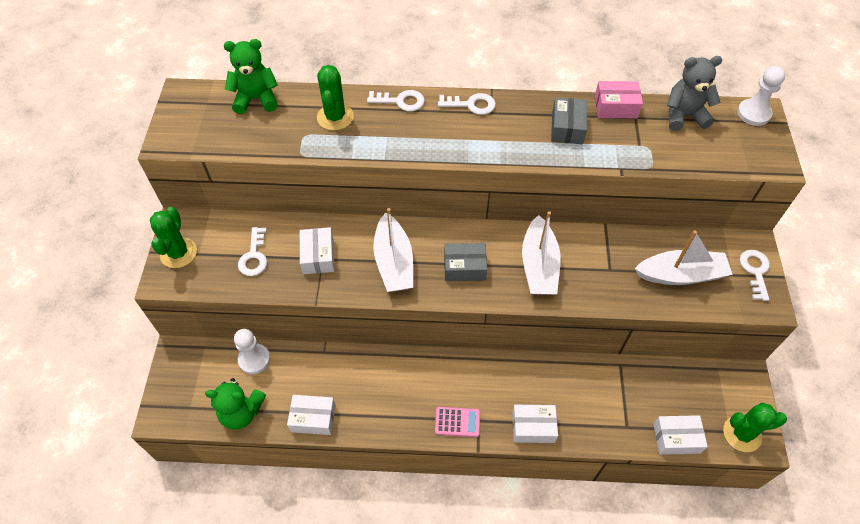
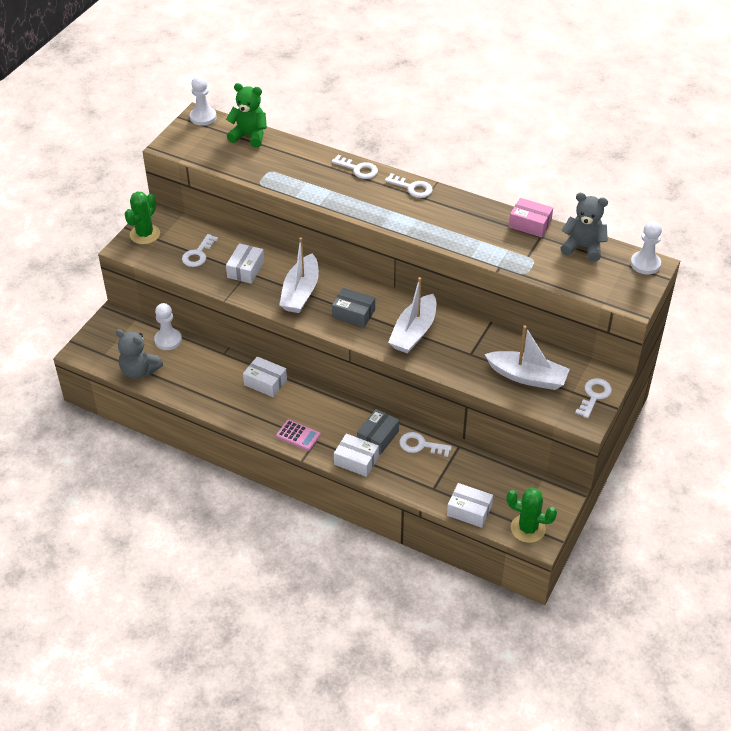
camera: 25 degrees right, 10 degrees down
green teddy bear [205,378,266,430] -> grey teddy bear [116,329,163,379]
white box [287,395,336,435] -> white box moved to [243,356,287,397]
green cactus [317,65,354,130] -> none
grey box [551,97,587,144] -> grey box moved to [357,409,399,455]
none -> white pawn [190,76,217,126]
none -> white key [400,432,452,457]

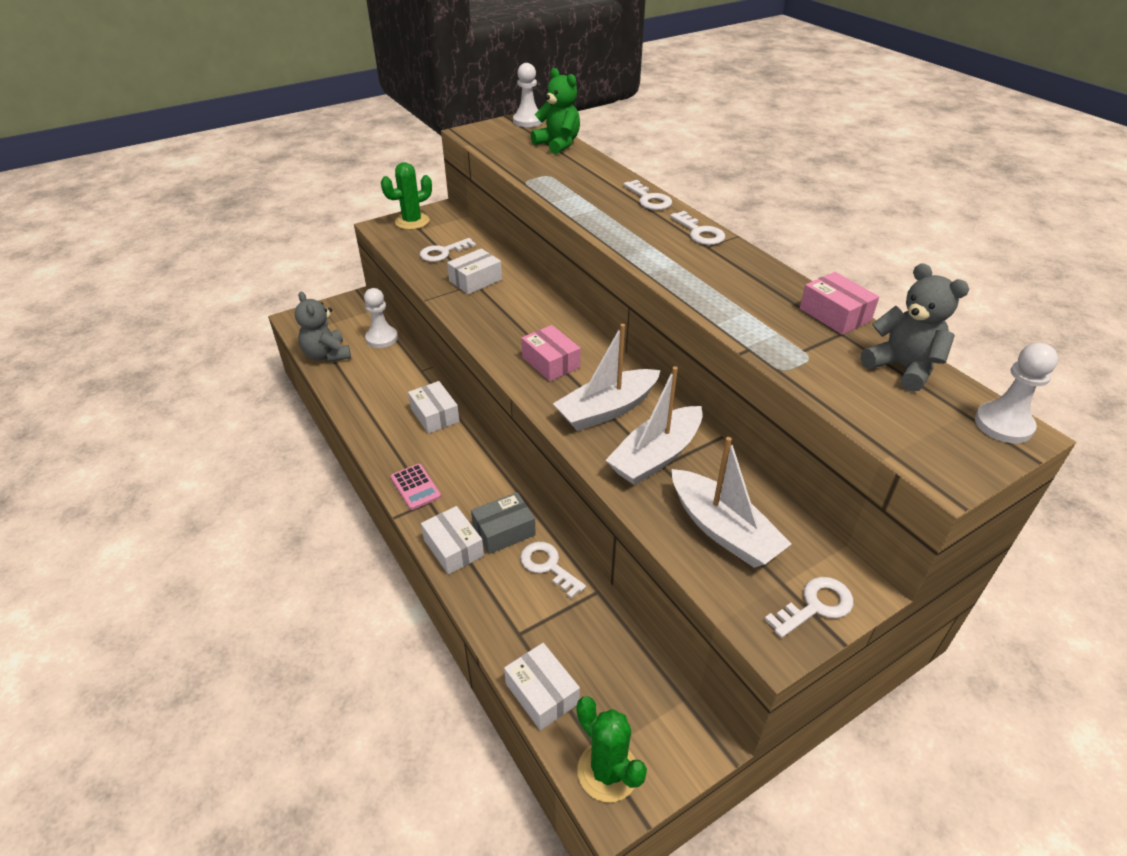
camera: 30 degrees right, 5 degrees down
white boat [279,238,319,313] -> white boat moved to [605,366,703,485]
grey box [332,288,375,328] -> pink box [521,325,581,381]

